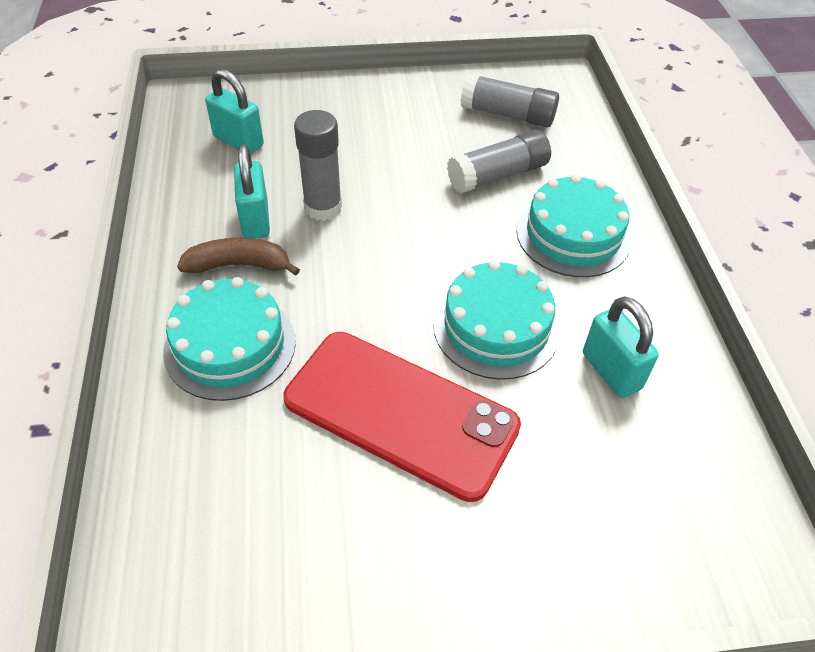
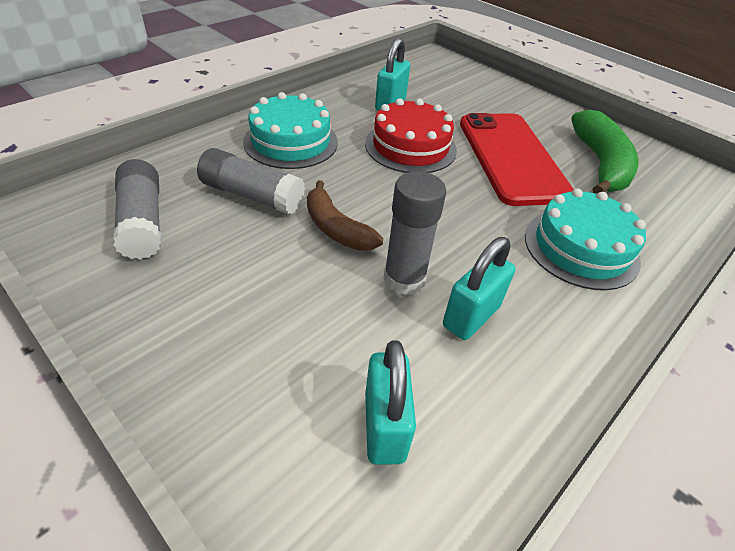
camera: 130 degrees left, 5 degrees down
brown banana [177,238,300,276] -> brown banana moved to [307,180,383,251]
turquoise cake [433,260,560,380] -> red cake [365,98,457,173]
none -> green banana [571,110,639,194]

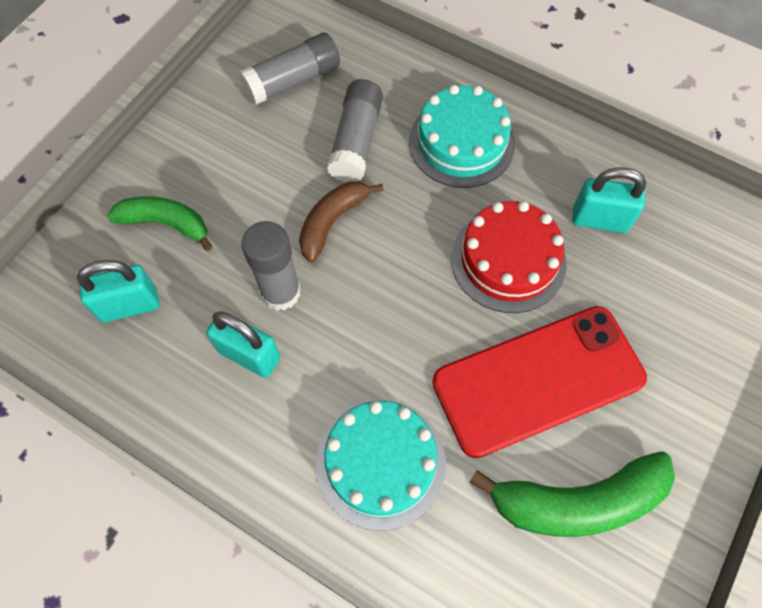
camera: 80 degrees right, 20 degrees up
none -> green banana [107,196,213,251]

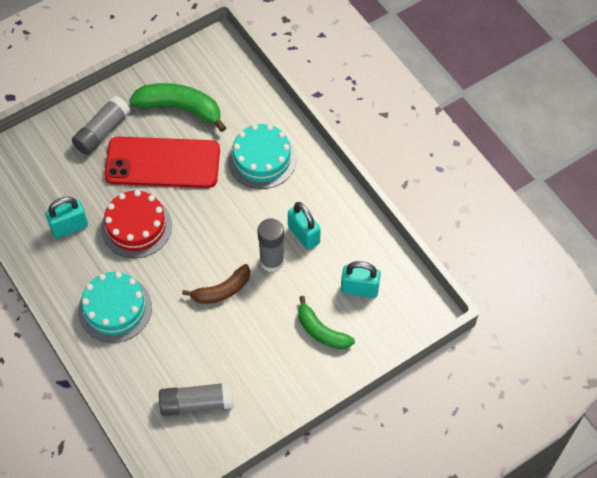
camera: 155 degrees left, 5 degrees down
grey glue stick [327,79,383,182] -> grey glue stick moved to [72,96,130,155]
turquoise padlock [572,167,646,233] -> turquoise padlock turned 60 degrees counterclockwise [46,197,88,238]

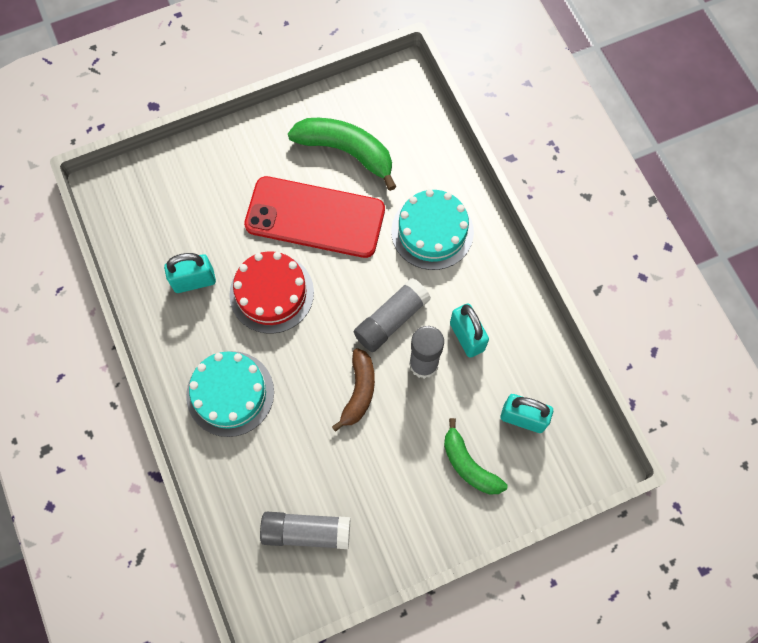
camera: 10 degrees right, 10 degrees up
grey glue stick [72,96,130,155] -> grey glue stick moved to [354,278,431,352]
brown banana [182,264,250,304] -> brown banana turned 60 degrees counterclockwise [332,348,375,432]

